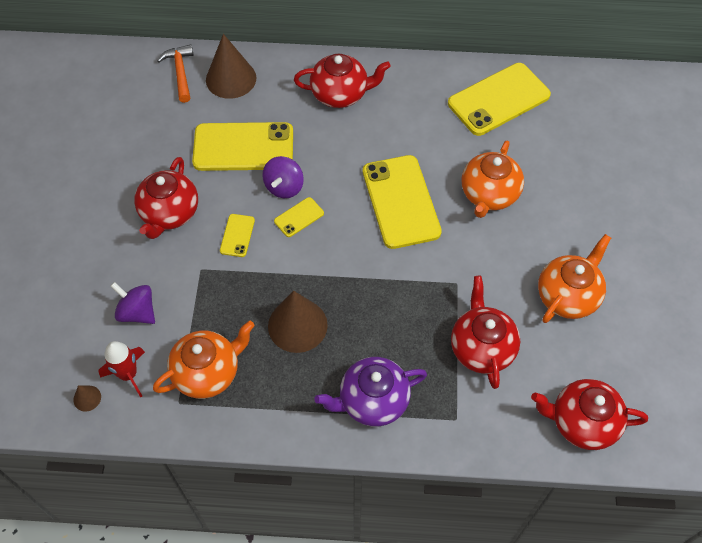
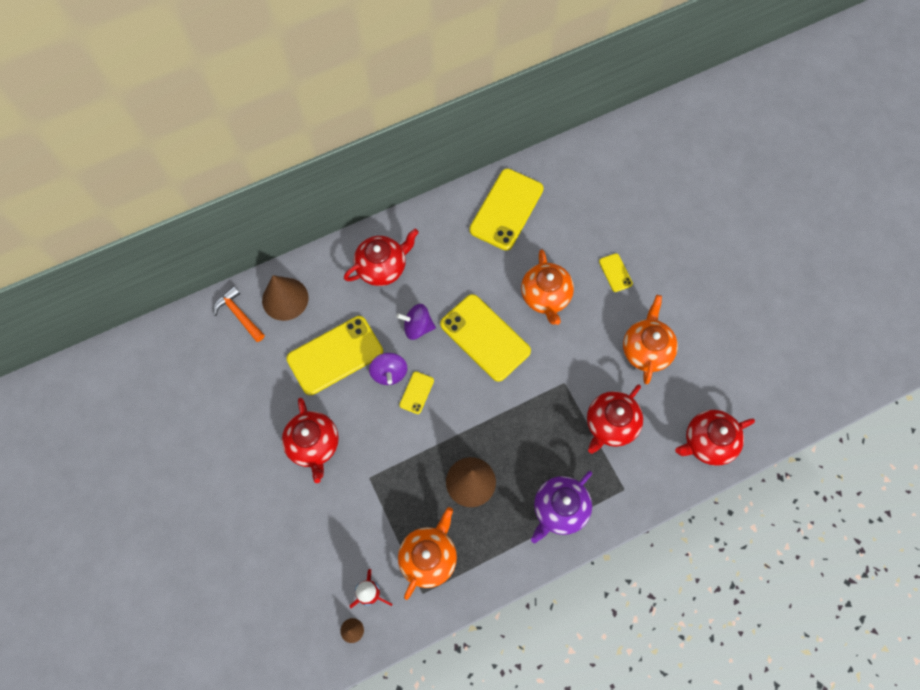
camera: 30 degrees left, 10 degrees up
purple spinning top [110,282,155,324] -> purple spinning top moved to [396,304,436,340]
yellow phone [220,214,255,257] -> yellow phone moved to [599,253,633,292]
red teapot [451,276,520,389] -> red teapot turned 105 degrees counterclockwise [587,385,643,454]

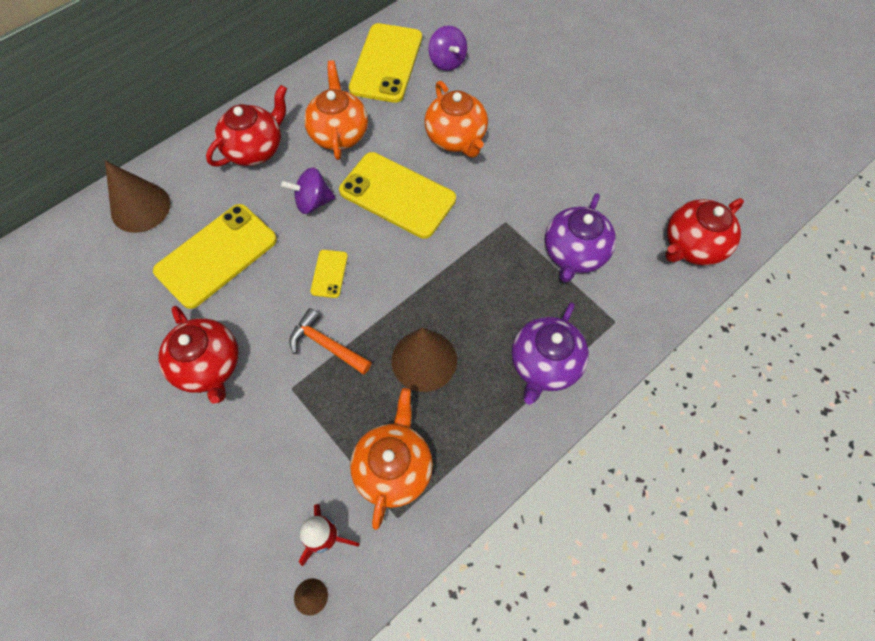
camera: 15 degrees left, 5 degrees down
orange hammer [213,286,265,342] -> orange hammer moved to [290,308,372,374]
purple spinning top [369,353,407,385] -> purple spinning top moved to [428,26,467,71]
red teapot [587,385,643,454] -> purple teapot [545,193,616,283]
yellow phone [599,253,633,292] -> none
orange teapot [623,295,678,384] -> orange teapot moved to [304,60,368,160]

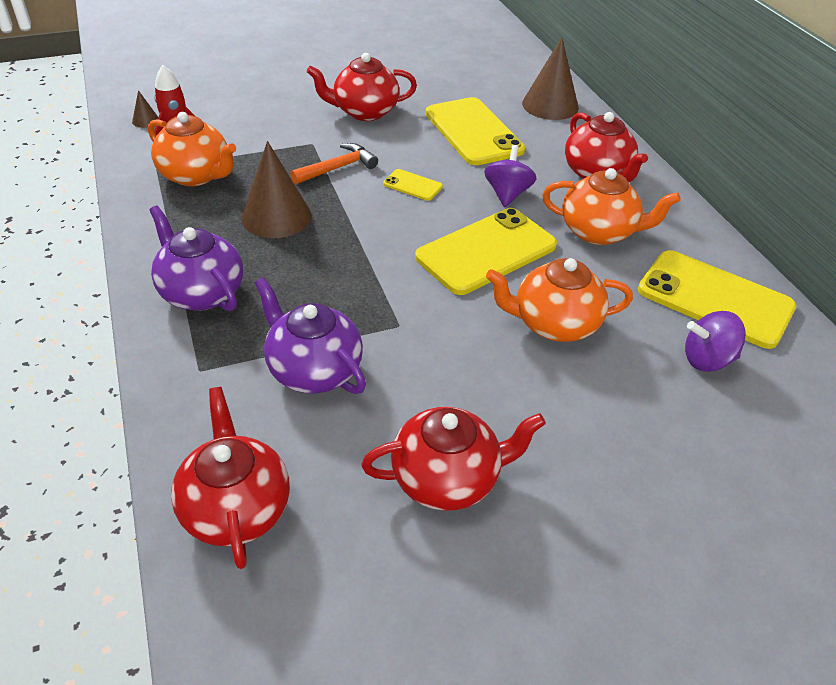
camera: 110 degrees right, 20 degrees down
none -> red teapot [362,407,546,511]

